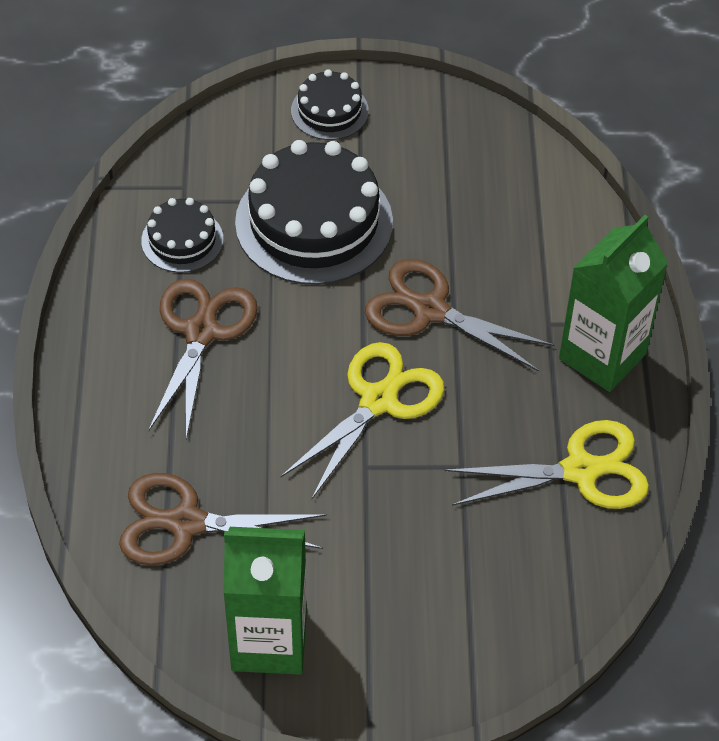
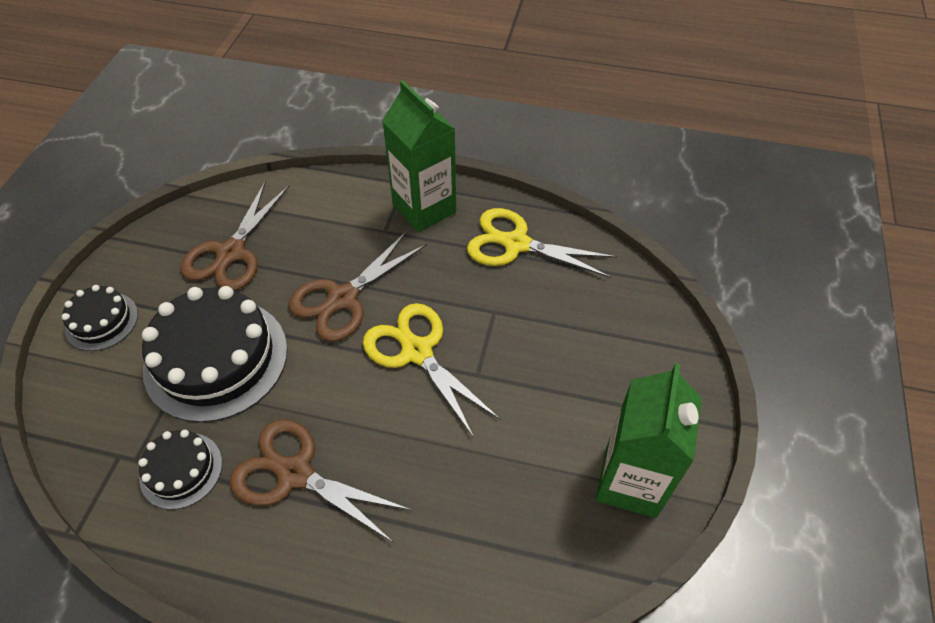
camera: 75 degrees left, 0 degrees up
brown scissors [119,473,327,565] -> brown scissors moved to [180,181,289,291]
yellow scissors [444,420,649,509] -> yellow scissors turned 75 degrees counterclockwise [467,208,617,278]

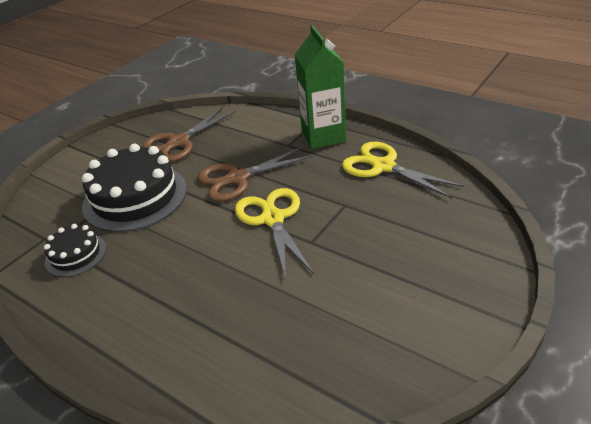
camera: 25 degrees right, 15 degrees down
black cake [62,285,138,351] -> none
brown scissors [230,419,411,542] -> none
green carton [596,363,702,518] -> none

